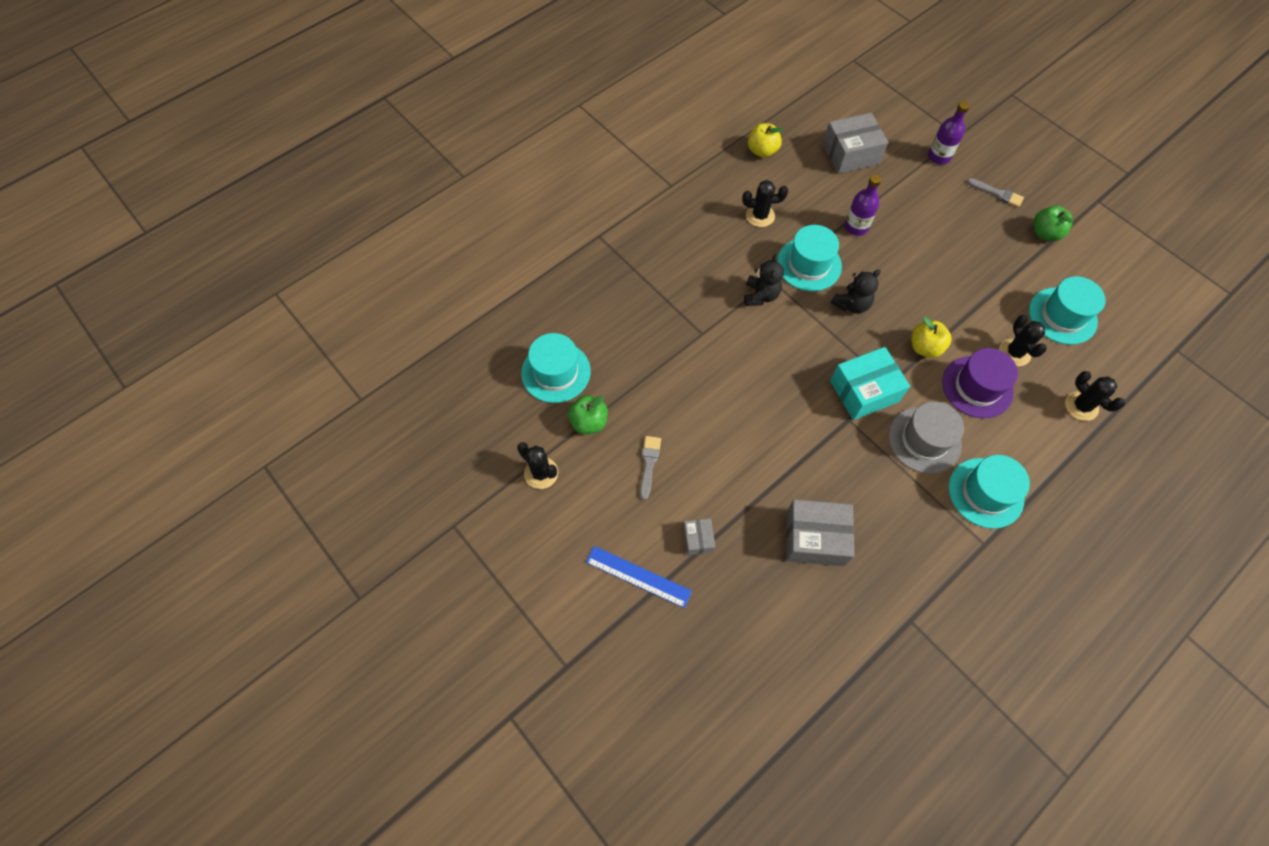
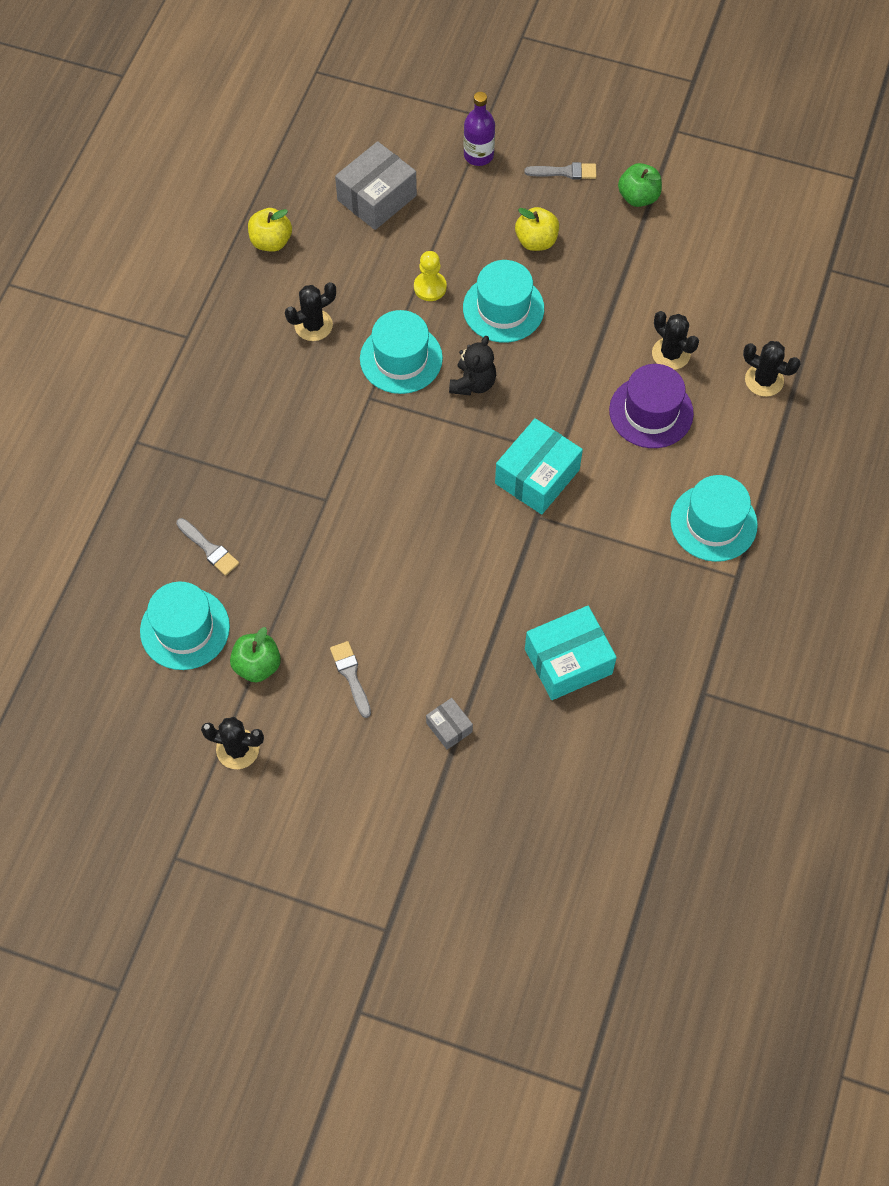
camera: 30 degrees left, 0 degrees up
blue ruler [586,546,692,608] -> none
black teddy bear [744,254,784,306] -> none
grey box [786,499,854,566] -> turquoise box [525,606,617,700]
purple bottle [844,174,881,236] -> yellow pawn [414,251,447,301]
grey hat [889,401,964,474] -> none
yellow apple [912,316,952,358] -> yellow apple moved to [515,207,559,251]
turquoise hat [1029,276,1106,345] -> turquoise hat moved to [463,260,544,343]
none -> grey brush [176,518,239,576]

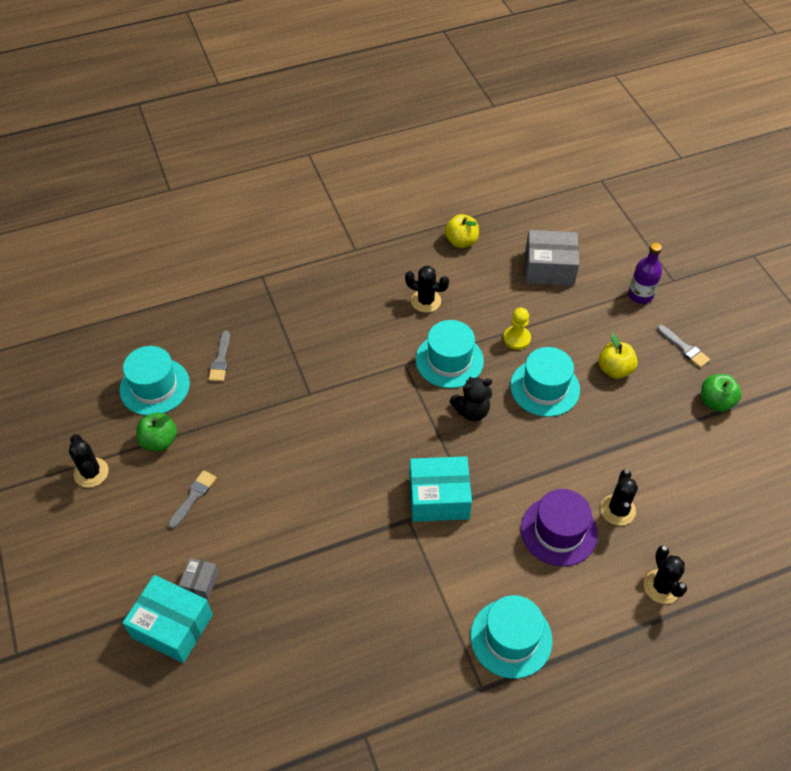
camera: 50 degrees right, 10 degrees down
turquoise box [525,606,617,700] -> turquoise box moved to [123,575,213,663]

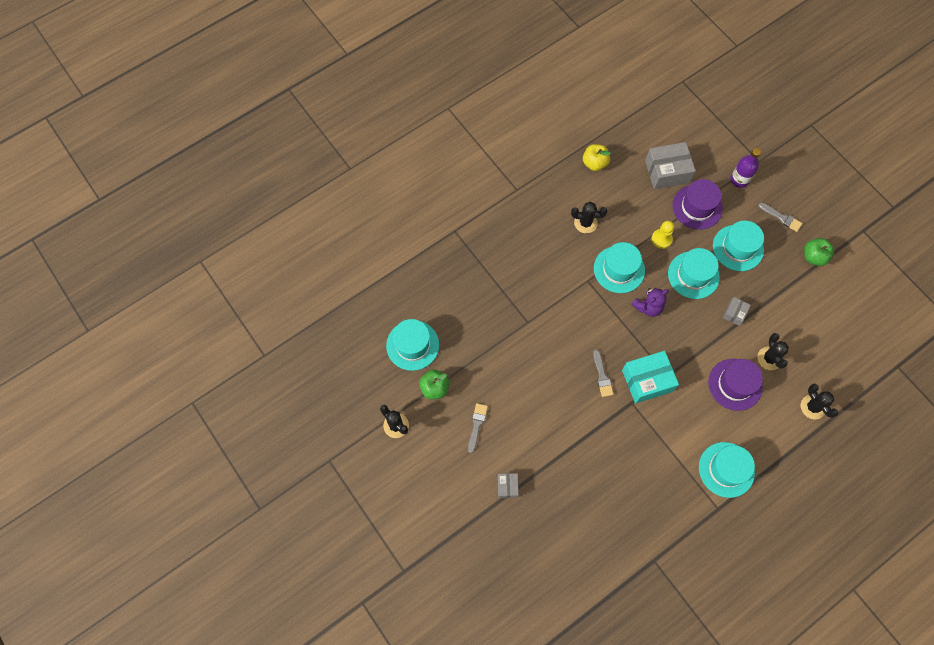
camera: 15 degrees left, 15 degrees up
turquoise box [123,575,213,663] -> none
grey brush [209,330,230,382] -> grey brush moved to [593,349,613,397]
black teddy bear [449,377,492,421] -> purple teddy bear [631,288,669,317]
yellow apple [598,334,638,379] -> turquoise hat [713,221,764,271]
none -> purple hat [672,179,723,230]
none -> grey box [723,297,751,326]

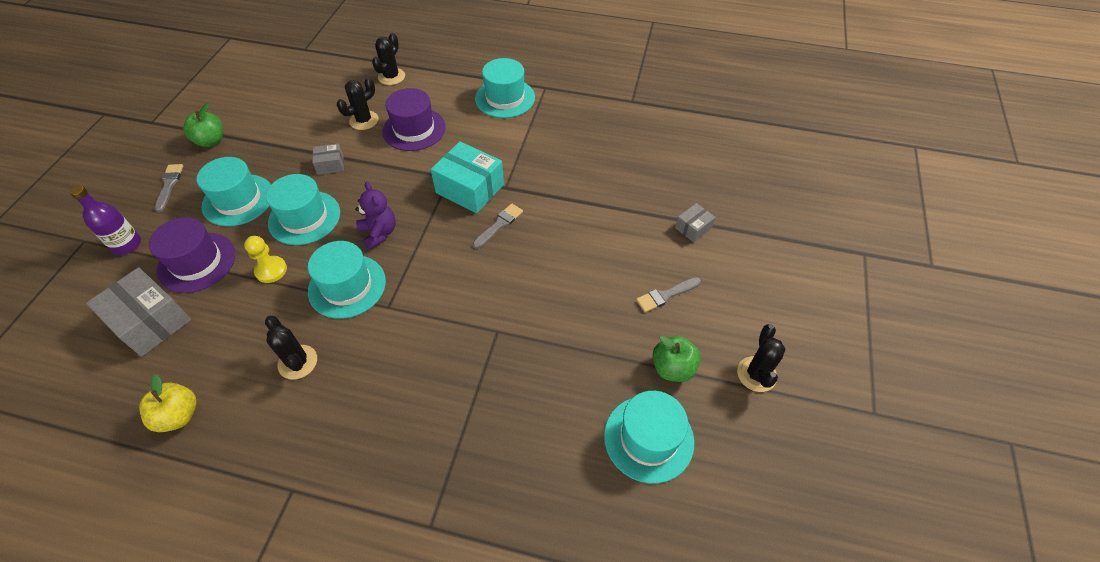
camera: 130 degrees left, 15 degrees down
purple teddy bear [631,288,669,317] -> purple teddy bear turned 45 degrees clockwise [355,182,396,250]

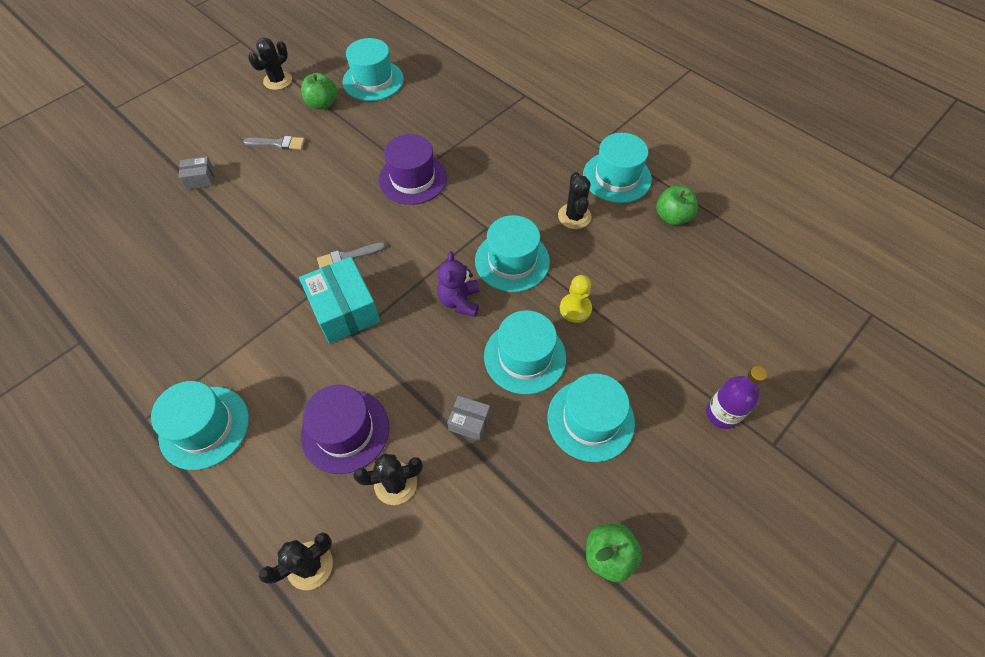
camera: 150 degrees left, 5 degrees up
grey box [86,267,191,357] -> none
yellow apple [139,374,196,432] -> green apple [656,186,698,225]
purple hat [149,217,235,293] -> purple hat moved to [378,134,447,205]
grey brush [155,164,183,212] -> none
none -> turquoise hat [583,133,652,203]

